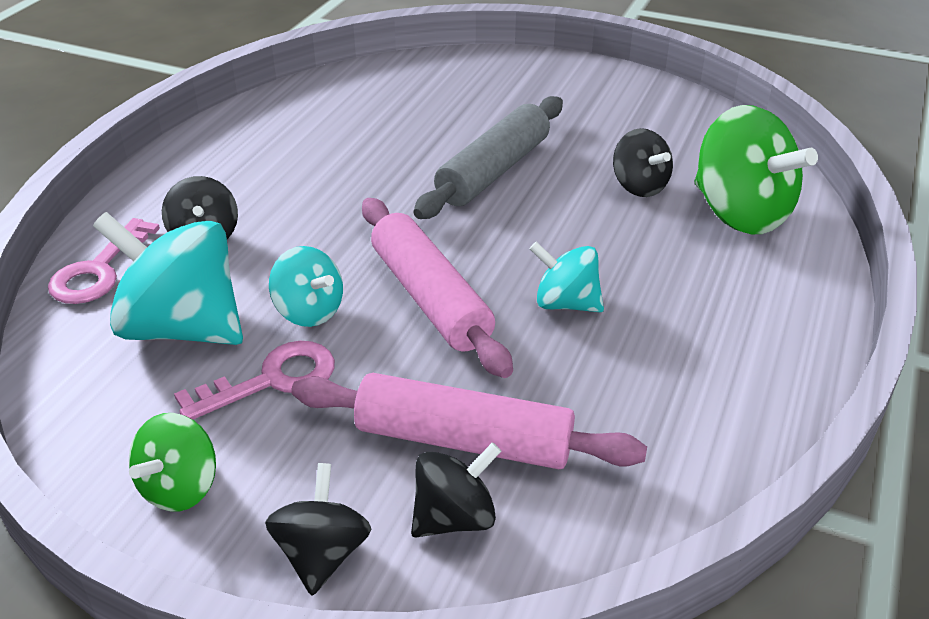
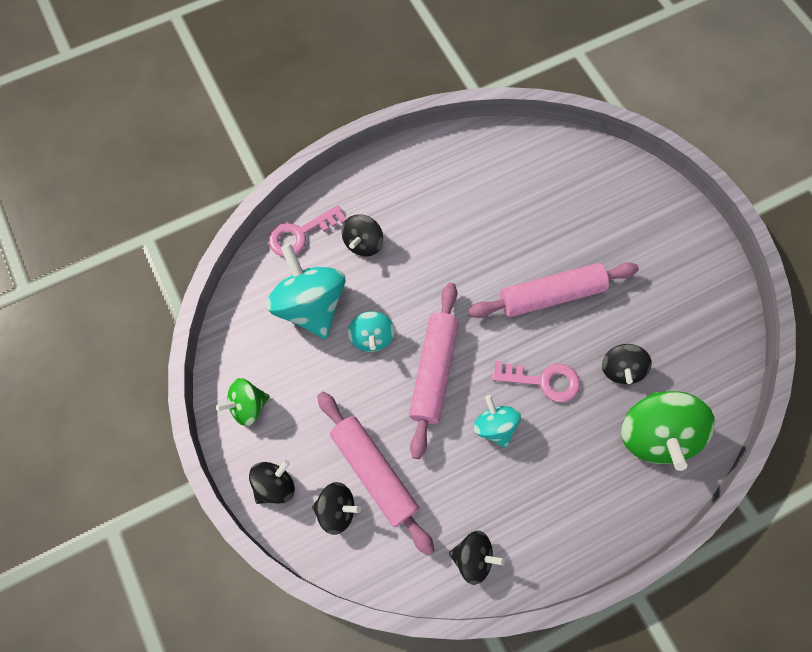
camera: 40 degrees right, 30 degrees up
pink key [174,341,335,420] -> pink key moved to [492,360,580,403]
grey rolling pin [413,96,563,219] -> pink rolling pin [468,263,639,318]
none -> black spinning top [449,531,505,585]

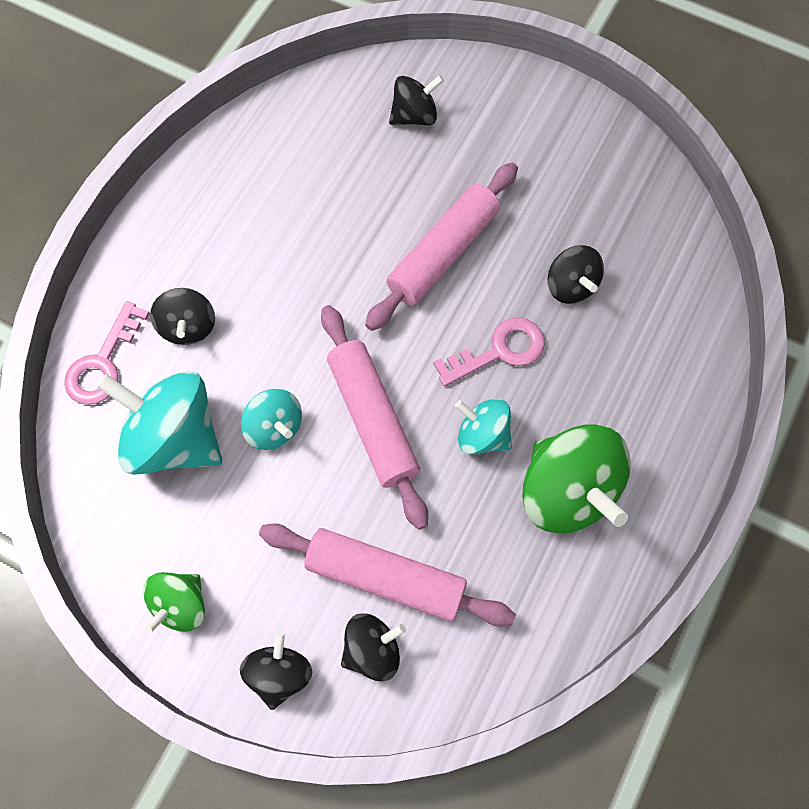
camera: 35 degrees left, 0 degrees up
black spinning top [449,531,505,585] -> black spinning top moved to [389,75,444,125]
green spinning top [621,391,715,471] -> green spinning top moved to [522,424,631,534]

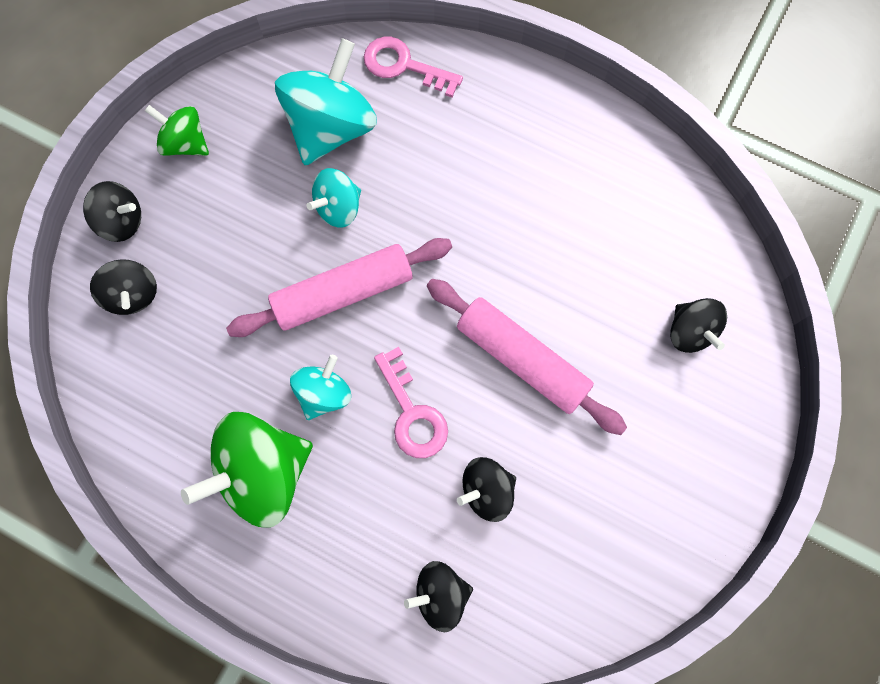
camera: 90 degrees right, 5 degrees up
black spinning top [150,288,215,345] -> black spinning top moved to [404,561,473,632]
pink rolling pin [259,523,516,627] -> none

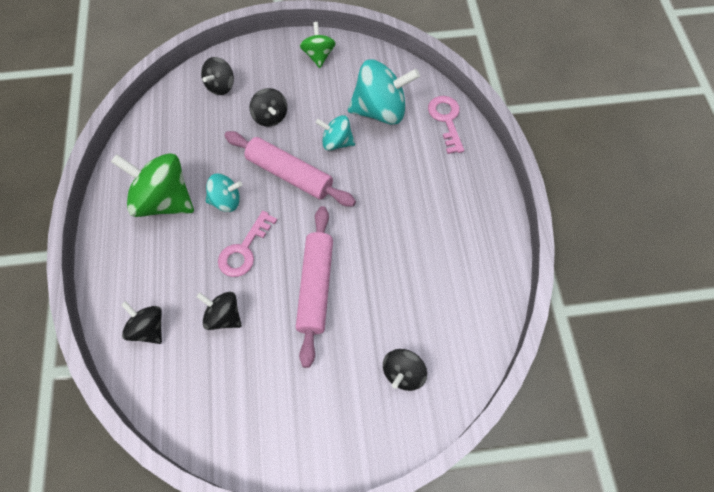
camera: 55 degrees right, 10 degrees down
black spinning top [83,181,141,242] -> black spinning top moved to [250,88,287,127]

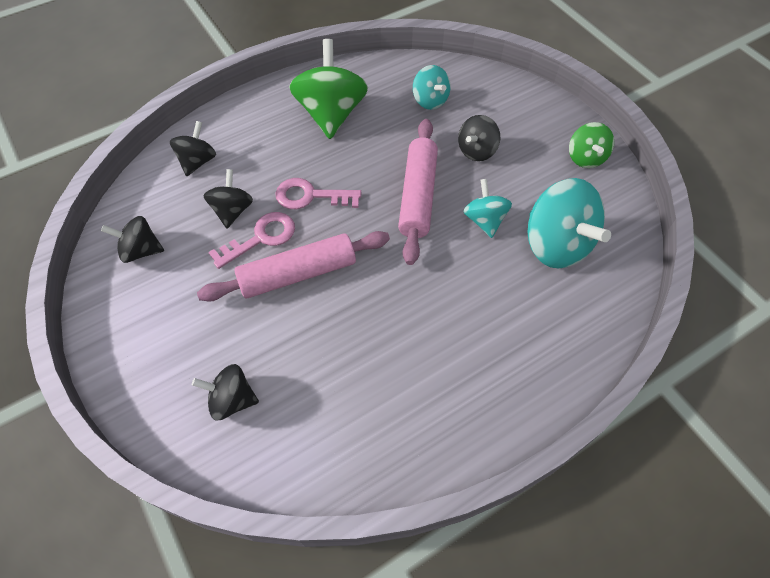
camera: 65 degrees right, 5 degrees down
black spinning top [201,57,234,95] -> black spinning top moved to [101,216,164,263]
turquoise spinning top [206,173,242,212] -> turquoise spinning top moved to [413,65,451,110]
green spinning top [300,22,336,68] -> green spinning top turned 120 degrees clockwise [569,122,614,168]
pink key [428,96,464,154] -> pink key moved to [208,212,295,269]

